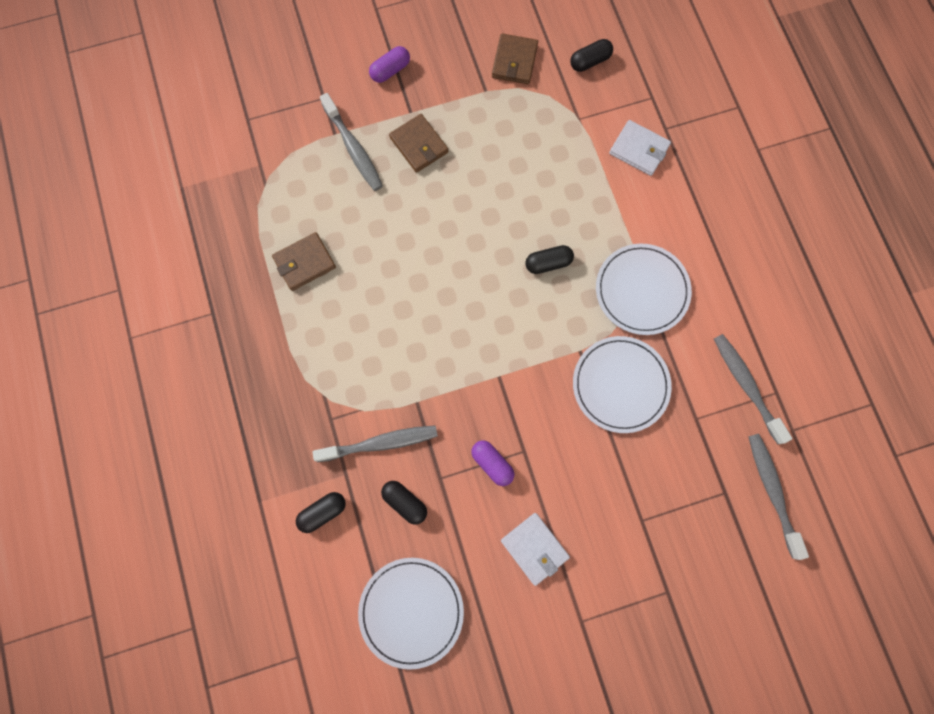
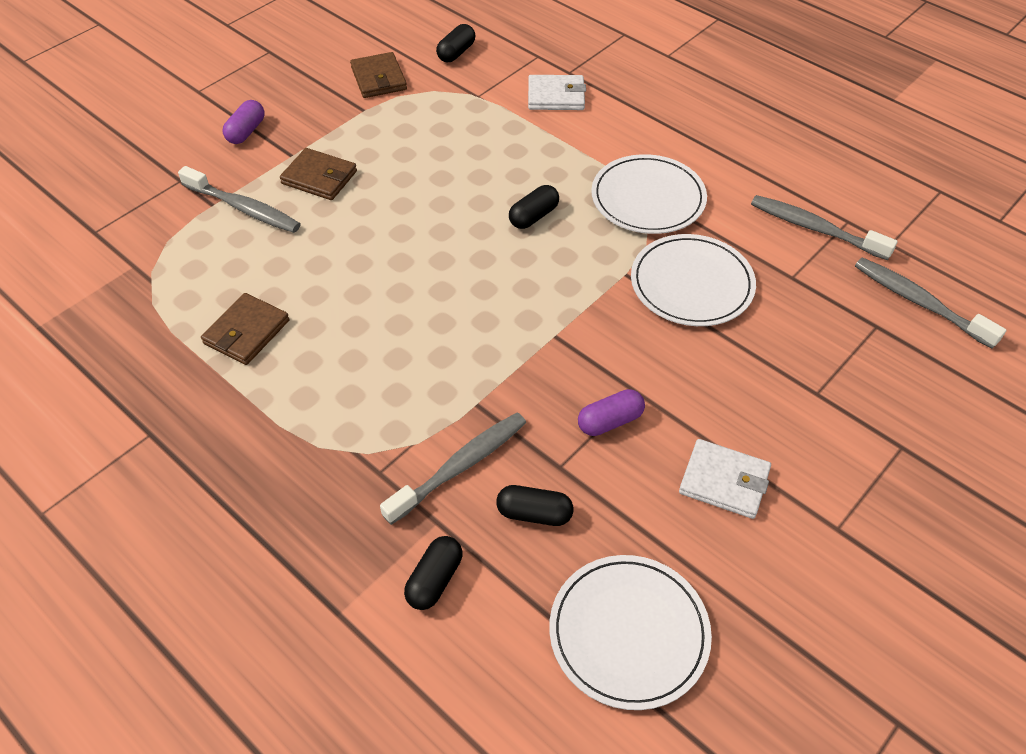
camera: 30 degrees left, 25 degrees down
purple capsule [471,440,514,486] -> purple capsule turned 45 degrees counterclockwise [578,389,645,436]

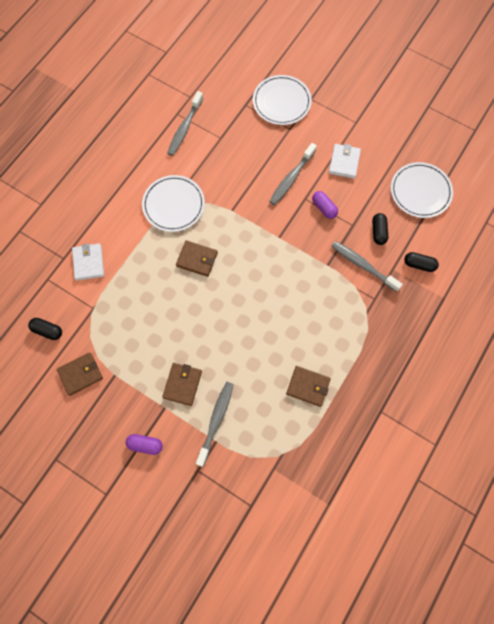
camera: 100 degrees left, 20 degrees up
black capsule [509,185,559,229] -> brown wallet [176,240,218,277]
white plate [631,234,756,326] -> white plate moved to [253,75,312,125]
grey toothbrush [855,257,1006,349] -> grey toothbrush moved to [269,143,317,205]

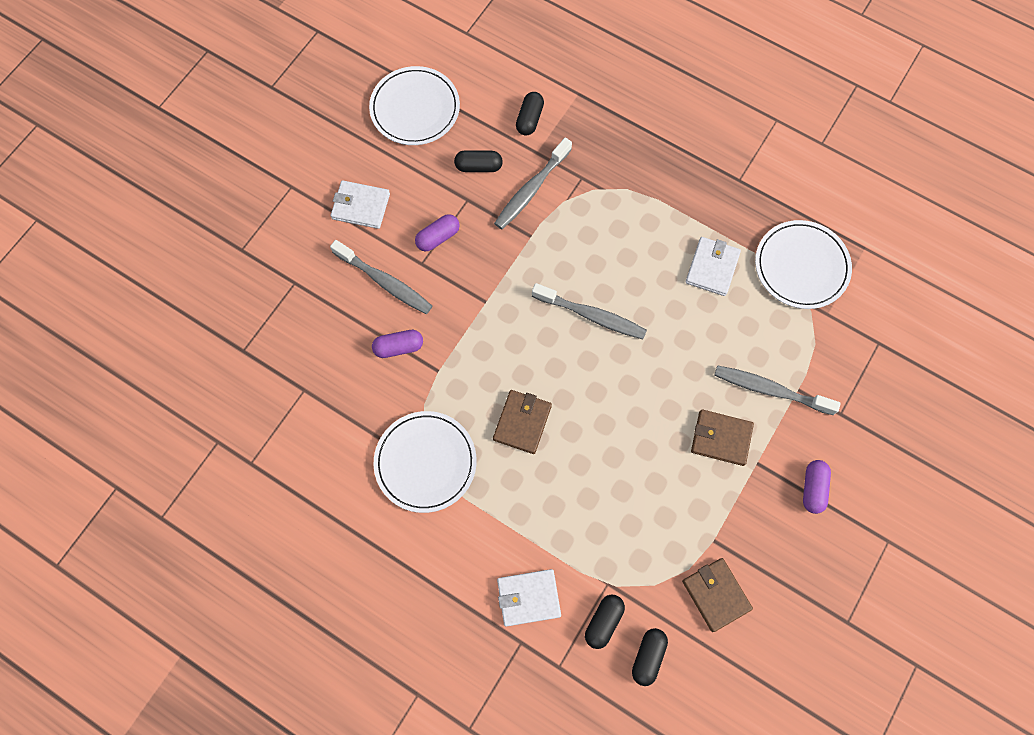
camera: 90 degrees left, 0 degrees up
grey toothbrush [167,91,203,156] -> grey toothbrush moved to [532,283,647,339]
white plate [253,75,312,125] -> white plate moved to [755,220,852,309]
brown wallet [286,366,331,407] -> white wallet [686,237,741,296]
none -> purple capsule [372,330,423,358]
none -> black capsule [585,595,625,649]

